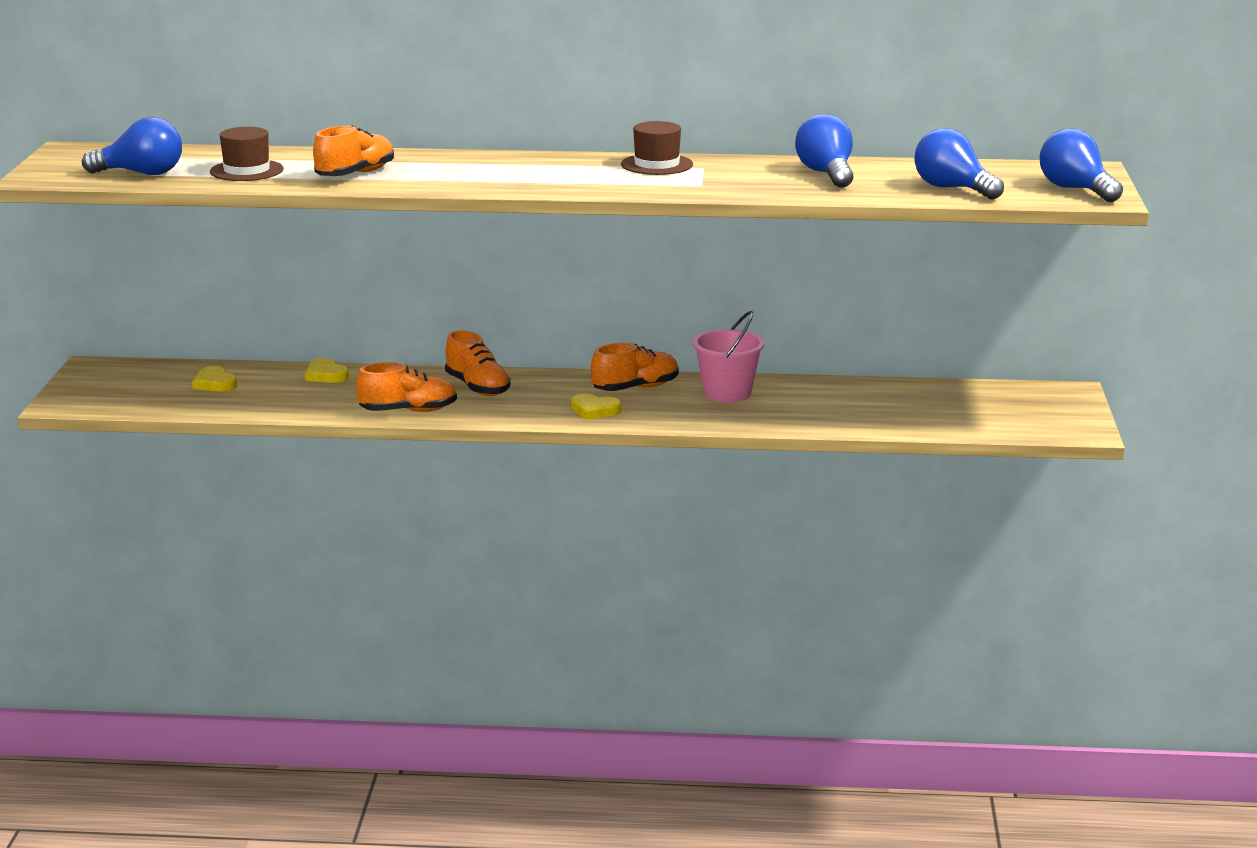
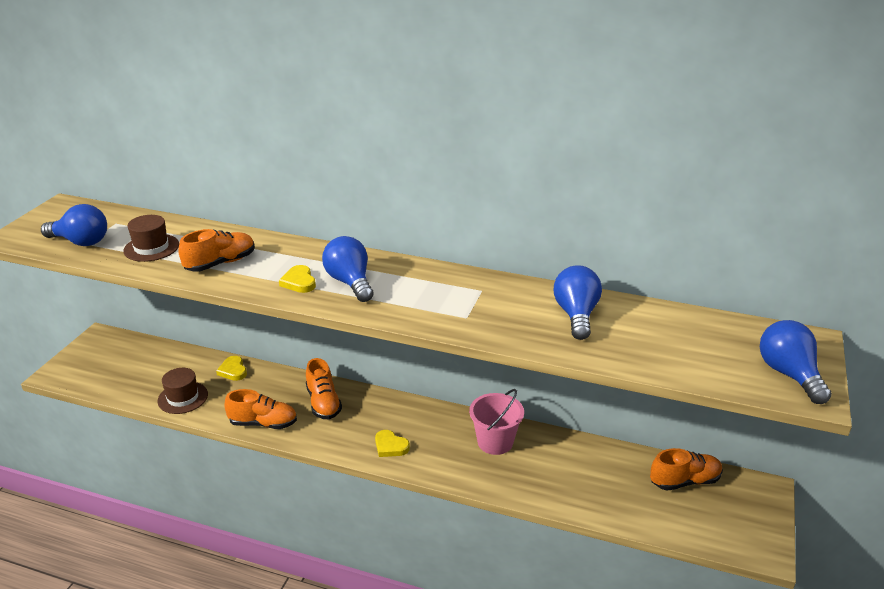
camera: 15 degrees right, 10 degrees up
yellow heart [192,366,237,391] -> yellow heart moved to [279,265,316,293]
orange shoe [591,343,679,391] -> orange shoe moved to [650,448,723,491]
brown hat [621,121,693,175] -> brown hat moved to [157,368,208,414]
blue light bulb [914,128,1004,199] -> blue light bulb moved to [322,236,374,302]

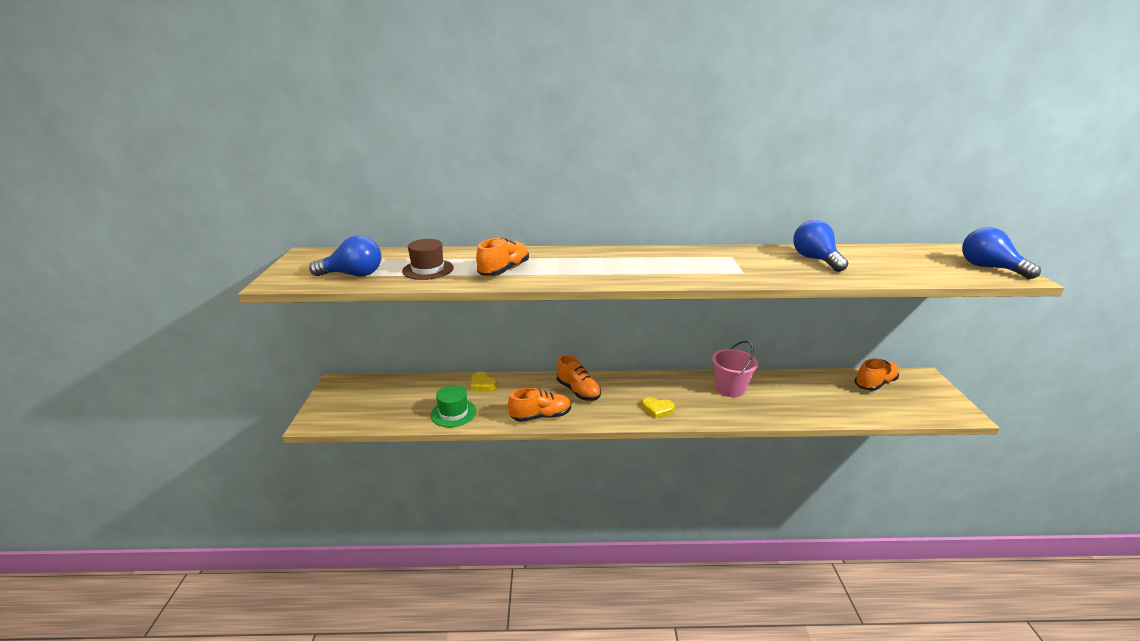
camera: 20 degrees left, 5 degrees down
brown hat [157,368,208,414] -> green hat [431,385,476,427]
yellow heart [279,265,316,293] -> none
blue light bulb [322,236,374,302] -> none

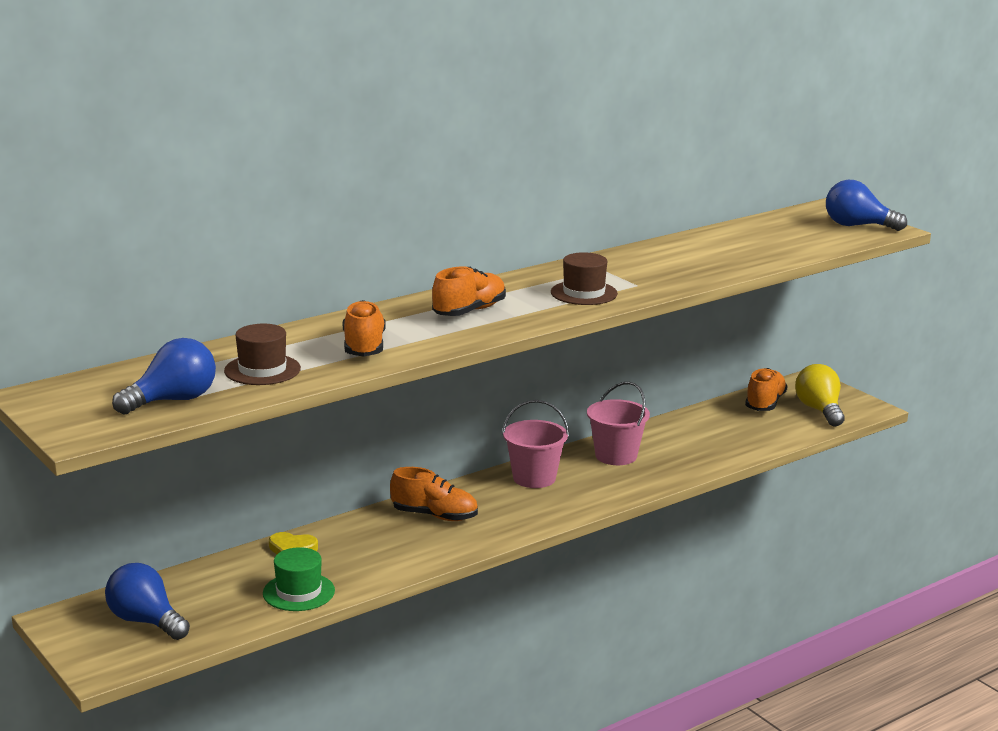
camera: 35 degrees left, 5 degrees down
orange shoe [508,388,571,422] -> orange shoe moved to [432,267,506,316]
yellow heart [642,397,675,419] -> none
blue light bulb [793,220,848,272] -> blue light bulb moved to [105,563,190,640]
none -> pink bucket [502,400,569,488]
none -> brown hat [551,252,618,305]
none -> yellow light bulb [795,364,845,427]

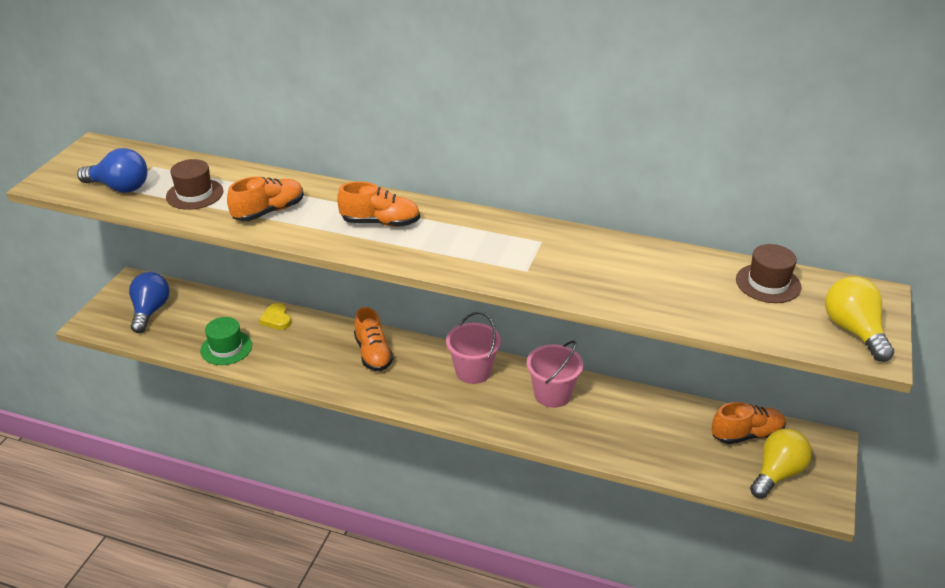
camera: 55 degrees right, 15 degrees up
brown hat [551,252,618,305] -> brown hat moved to [736,244,801,303]
blue light bulb [826,180,907,231] -> yellow light bulb [825,277,894,362]

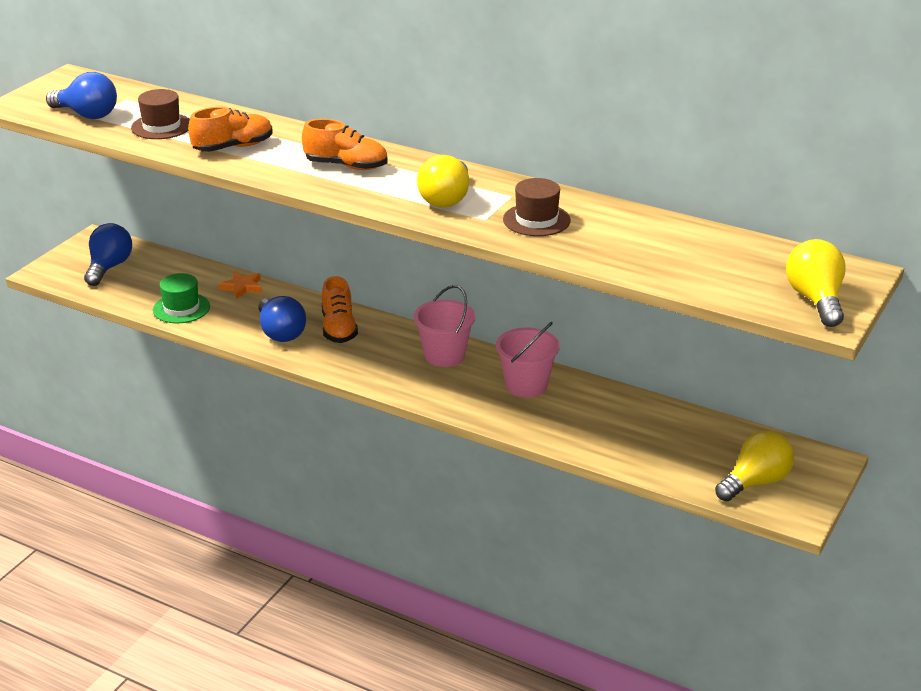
camera: 10 degrees right, 5 degrees down
yellow heart [259,303,291,330] -> orange star [219,271,262,299]
orange shoe [711,402,786,444] -> none
brown hat [736,244,801,303] -> brown hat moved to [503,178,571,236]
none -> blue light bulb [258,296,306,342]
none -> yellow light bulb [417,155,469,208]

